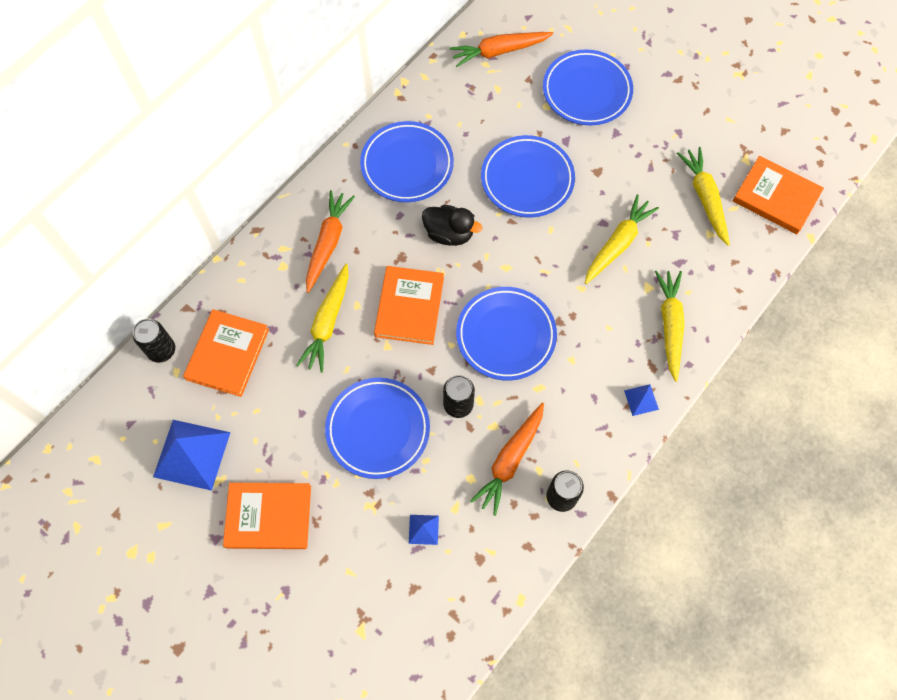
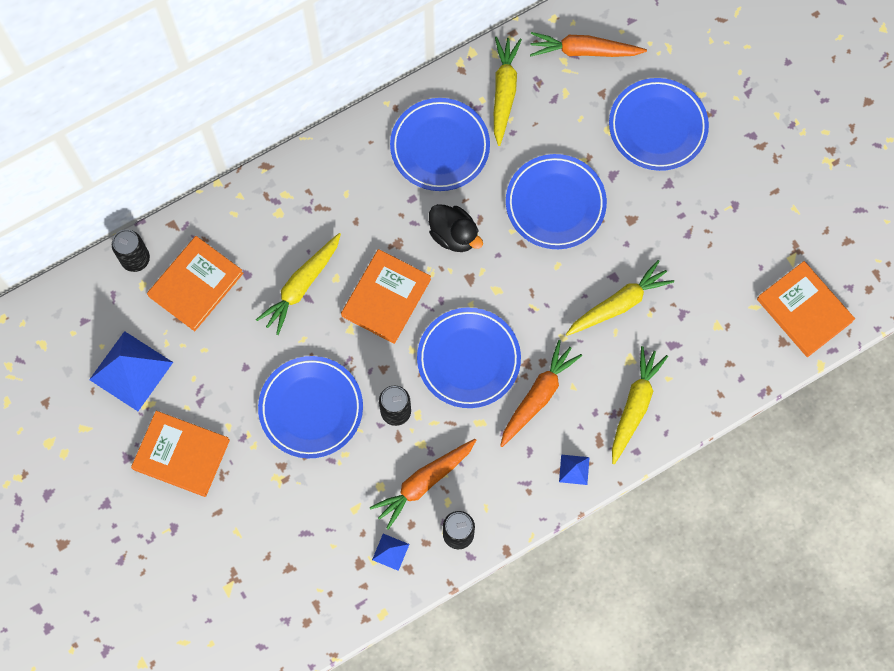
camera: 20 degrees right, 5 degrees up
orange carrot [306,190,355,293] -> orange carrot moved to [500,340,582,447]
blue pyramid [409,515,439,545] -> blue pyramid moved to [372,534,409,571]
yellow carrot [677,147,730,246] -> yellow carrot moved to [494,37,522,146]

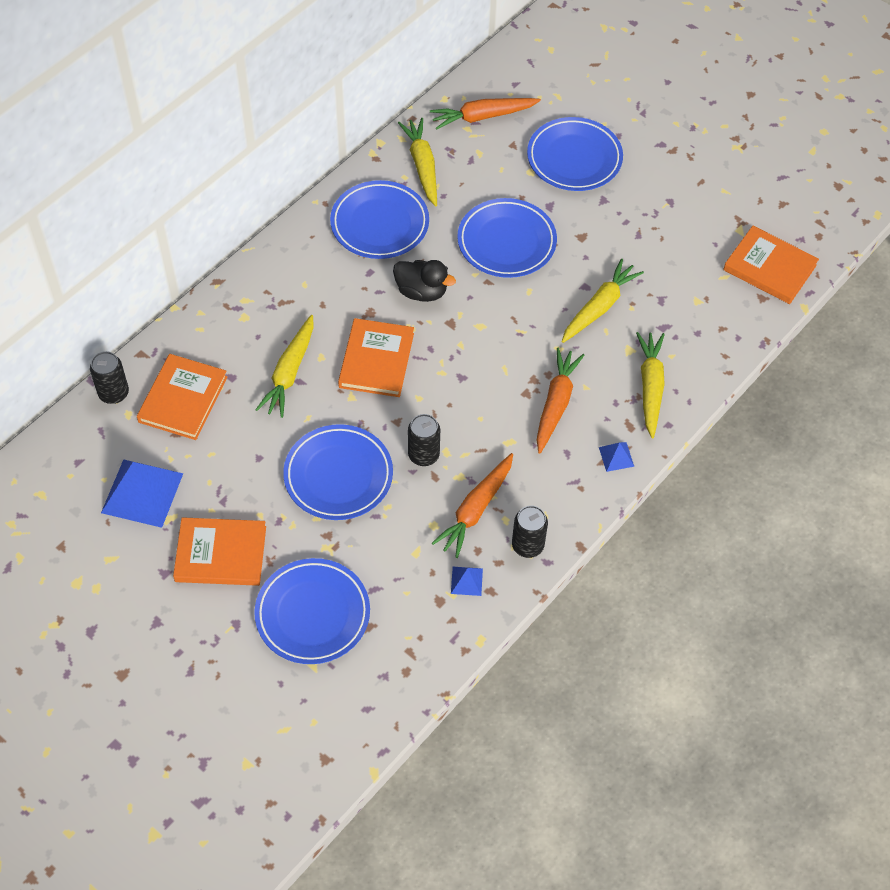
camera: 20 degrees left, 15 degrees down
blue plate [417,308,521,408] -> blue plate moved to [254,558,370,664]

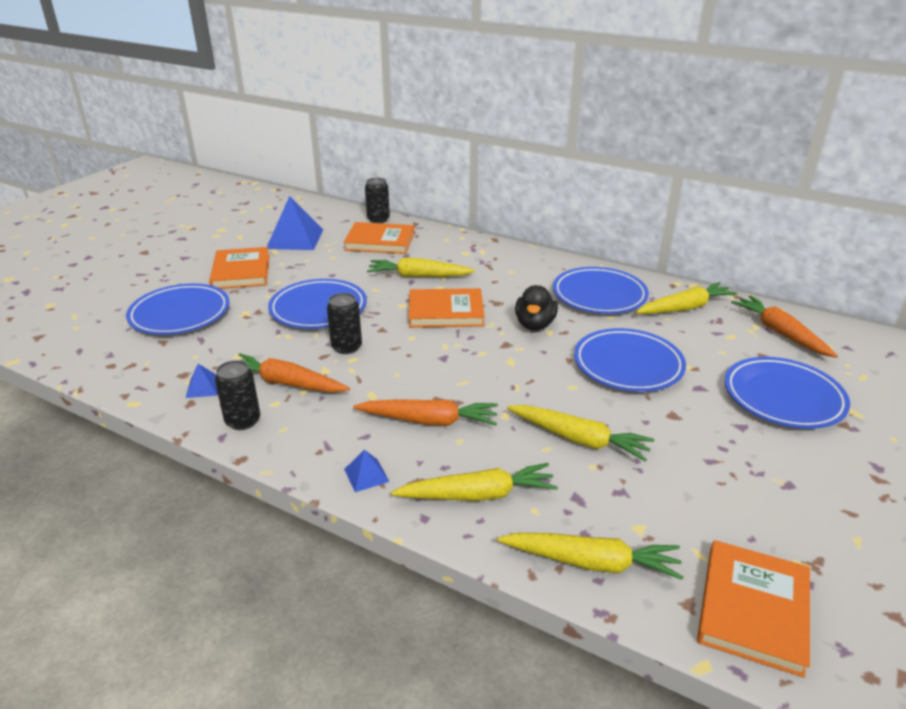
camera: 80 degrees right, 25 degrees down
none -> yellow carrot [497,533,683,580]

